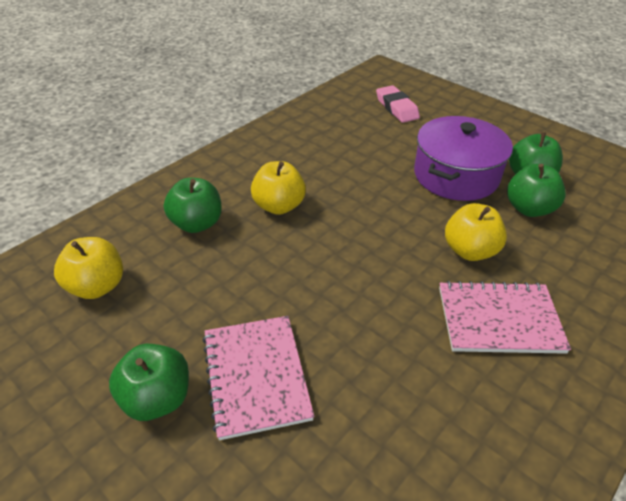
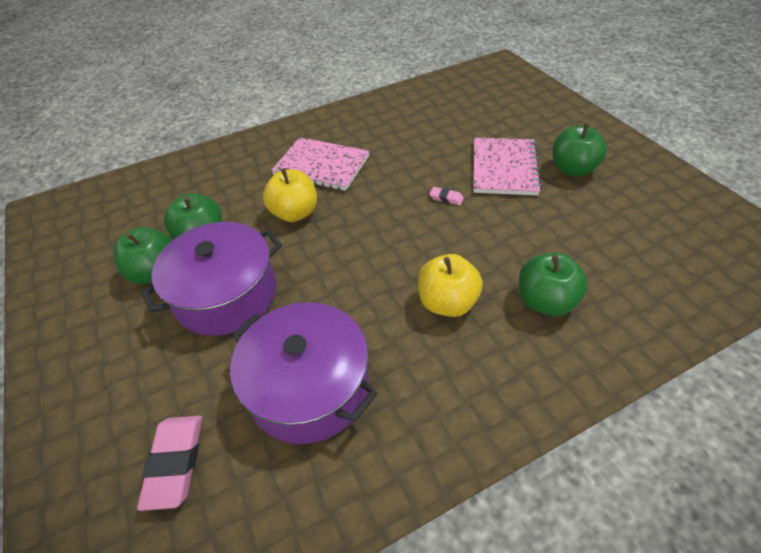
camera: 155 degrees left, 5 degrees up
yellow apple [54,237,123,299] -> none
none -> purple pot [230,302,378,444]
none -> pink eraser [430,187,464,205]

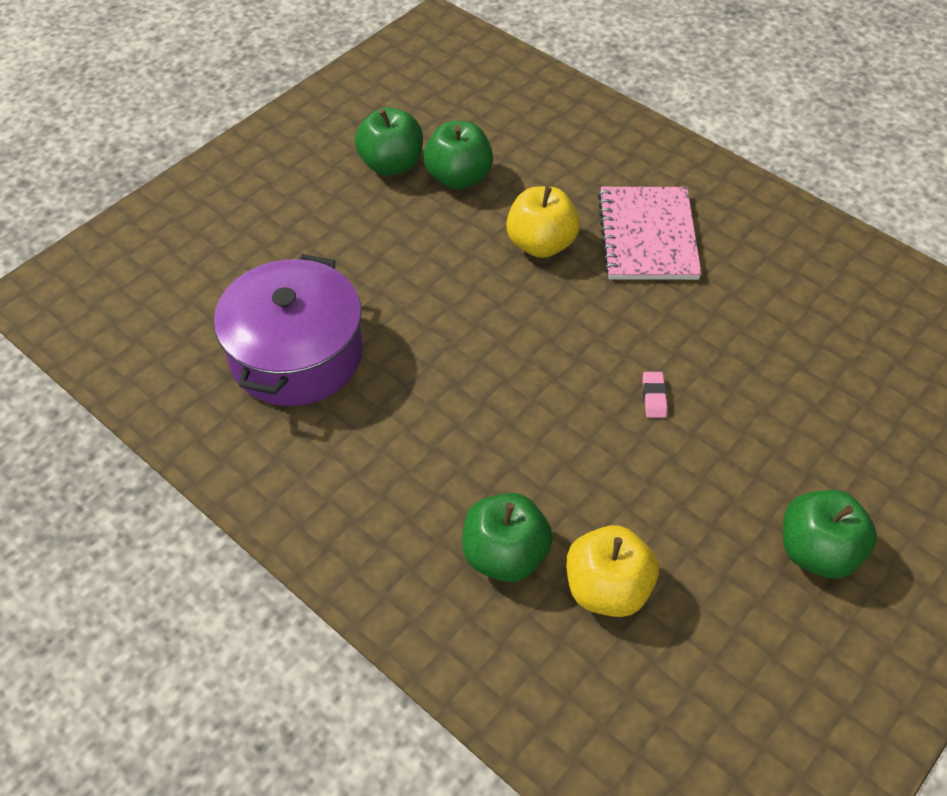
camera: 65 degrees right, 5 degrees up
pink eraser [137,416,202,511] -> none
purple pot [141,222,282,336] -> none
yellow apple [418,254,483,317] -> yellow apple moved to [566,525,659,617]
pink notebook [473,138,542,196] -> none

